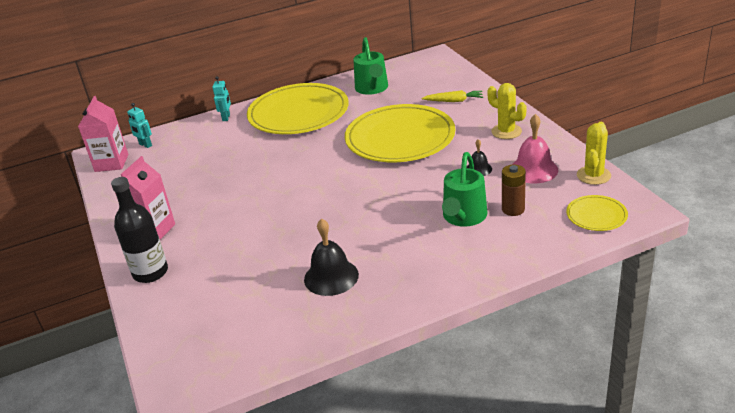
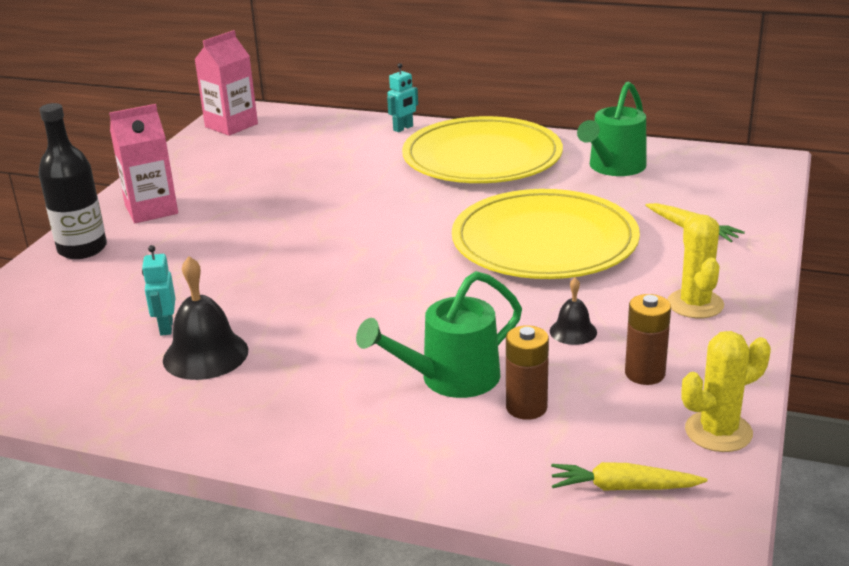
camera: 40 degrees right, 5 degrees down
turquoise robot [127,103,152,148] -> turquoise robot moved to [142,245,175,336]
pink bell [512,114,558,183] -> brown battery [625,294,671,385]
yellow plate [566,195,628,231] -> yellow carrot [551,462,708,491]

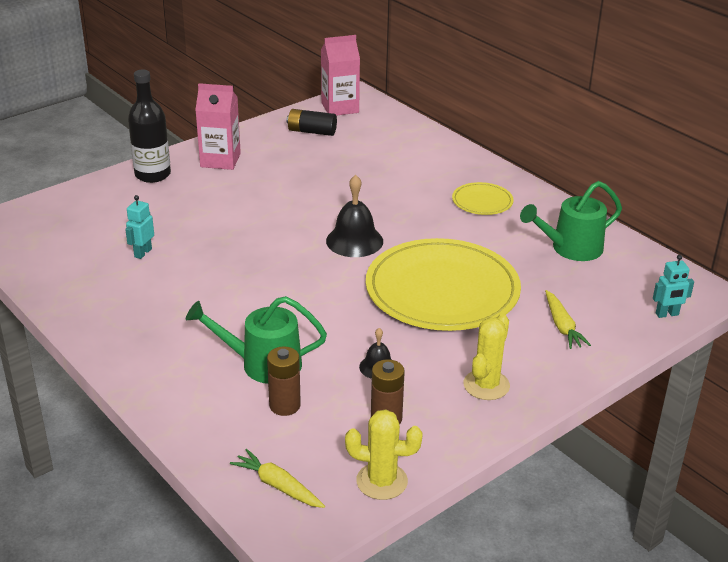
camera: 30 degrees right, 5 degrees up
black bell [163,256,248,380] -> black bell moved to [326,175,383,257]
turquoise robot [387,63,418,132] -> turquoise robot moved to [653,255,694,318]
yellow plate [402,116,563,183] -> yellow plate [452,182,514,215], size x0.45
none -> black battery [286,109,337,136]

